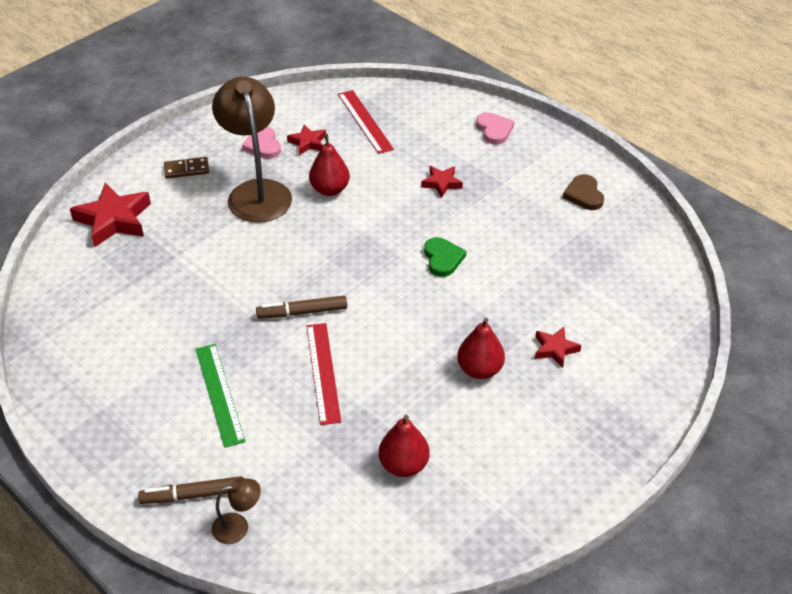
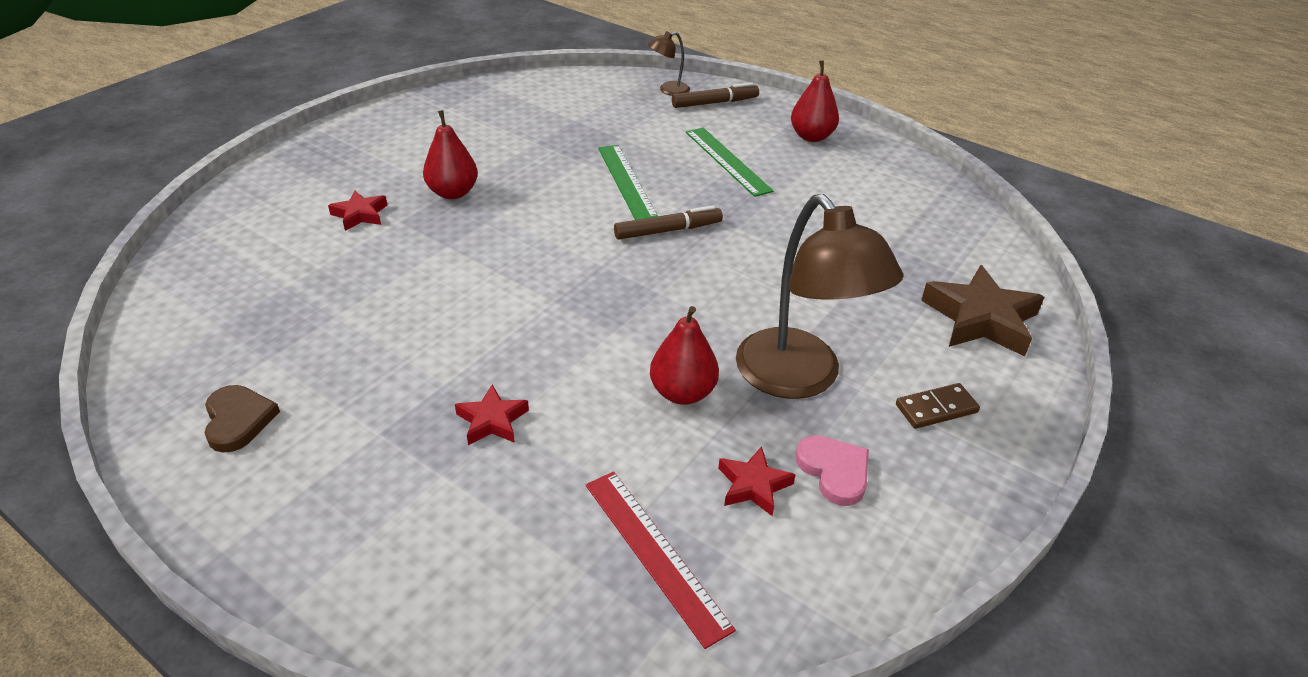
camera: 170 degrees right, 5 degrees down
red star [70,183,151,248] -> brown star [921,265,1044,356]
red ruler [307,323,341,425] -> green ruler [598,145,658,220]
red pear [379,415,429,477] -> red pear moved to [791,60,839,142]
green heart [424,237,466,277] -> none
pink heart [476,112,515,145] -> none

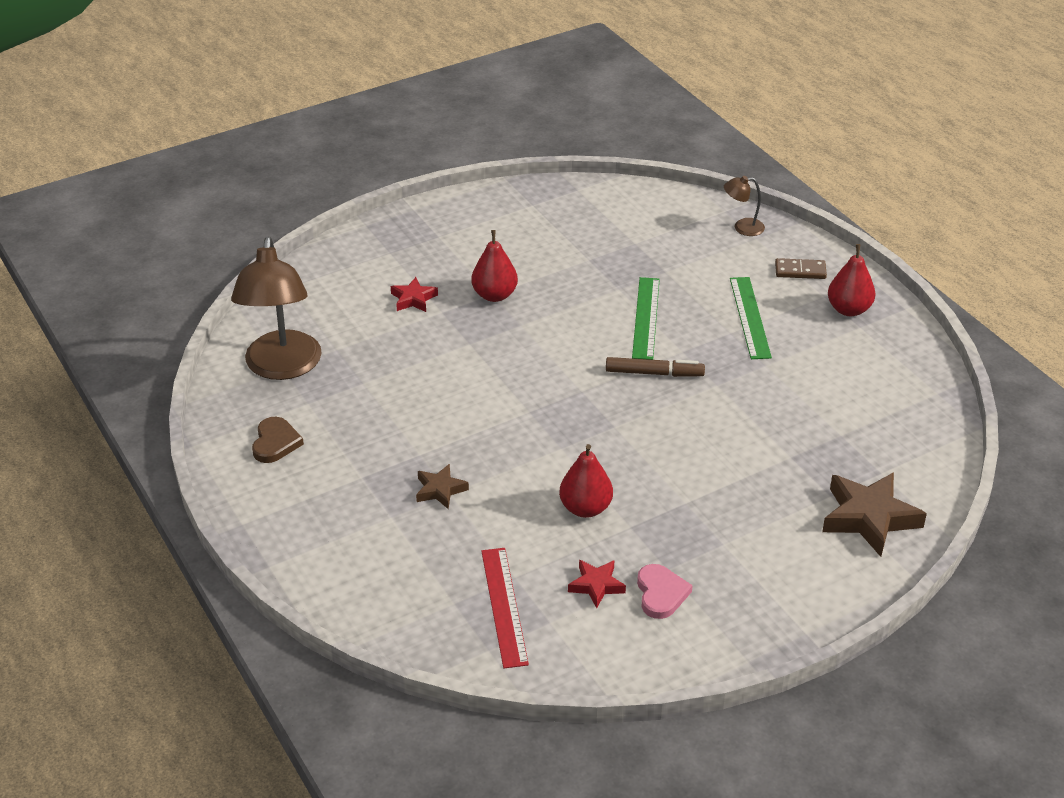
camera: 25 degrees right, 0 degrees up
red star [455,384,529,445] -> brown star [416,464,469,509]
brown marker [672,83,759,108] -> none
brown lamp [736,194,903,399] -> brown lamp moved to [231,237,322,380]
brown domino [896,383,980,429] -> brown domino moved to [775,258,827,279]

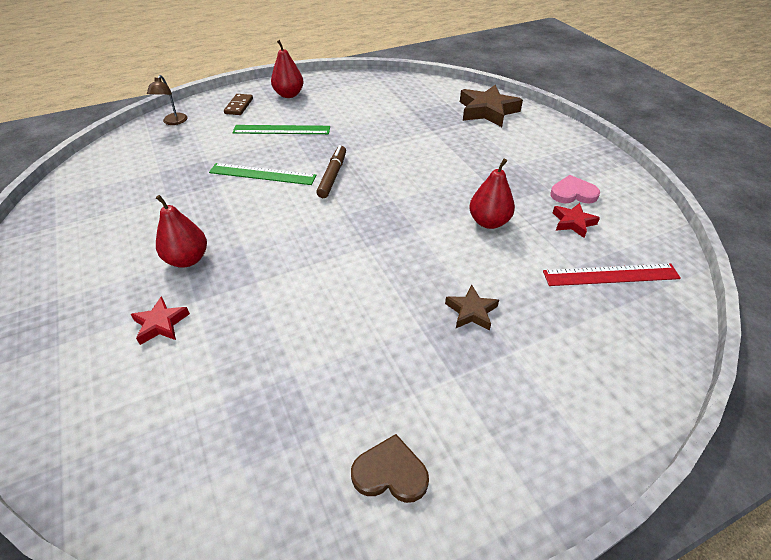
camera: 85 degrees left, 5 degrees up
brown lamp [231,237,322,380] -> none

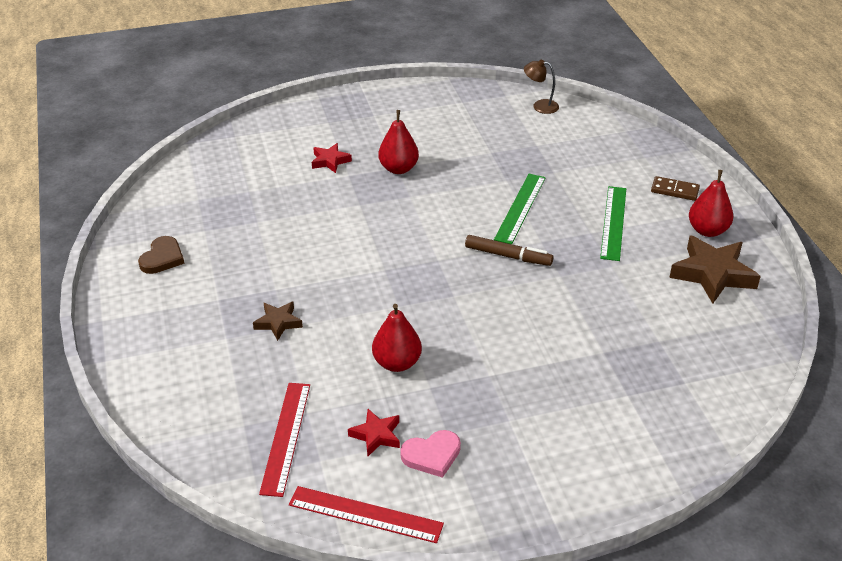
camera: 100 degrees right, 5 degrees down
brown lamp [147,75,187,125] -> brown lamp moved to [524,60,559,114]
brown star [460,85,523,127] -> brown star moved to [669,235,761,304]
pink heart [550,175,600,203] -> pink heart turned 60 degrees clockwise [400,430,461,478]
none -> red ruler [289,486,444,543]

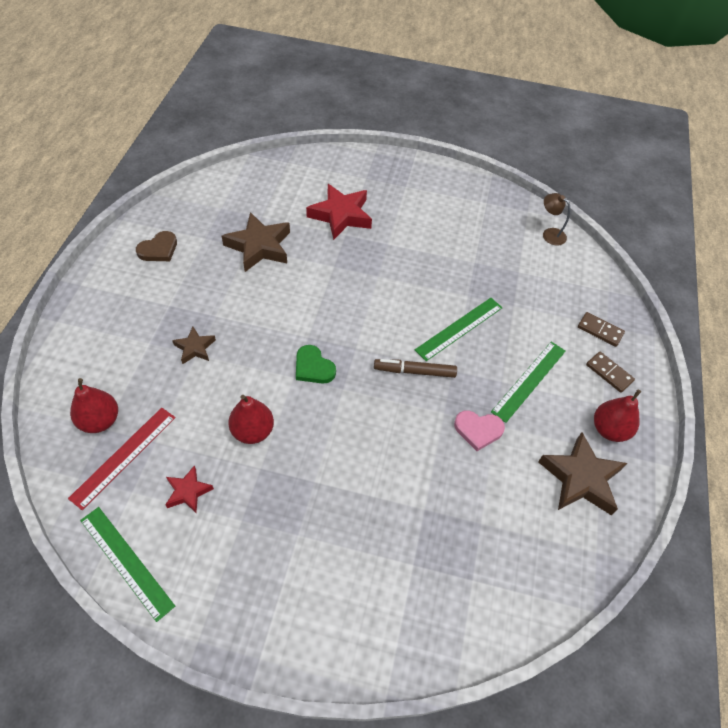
camera: 25 degrees right, 15 degrees up
red ruler [289,486,444,543] -> green ruler [80,507,175,622]
red star [312,143,352,173] -> red star [306,184,372,240], size x1.85
red pear [378,110,419,174] -> red pear moved to [70,378,118,433]
pink heart [400,430,461,478] -> pink heart moved to [454,410,505,451]
brown marker [465,235,554,266] -> brown marker turned 135 degrees clockwise [374,359,457,378]
none -> brown star [222,212,290,272]
none -> green heart [296,345,336,384]
none -> brown domino [578,312,625,347]

